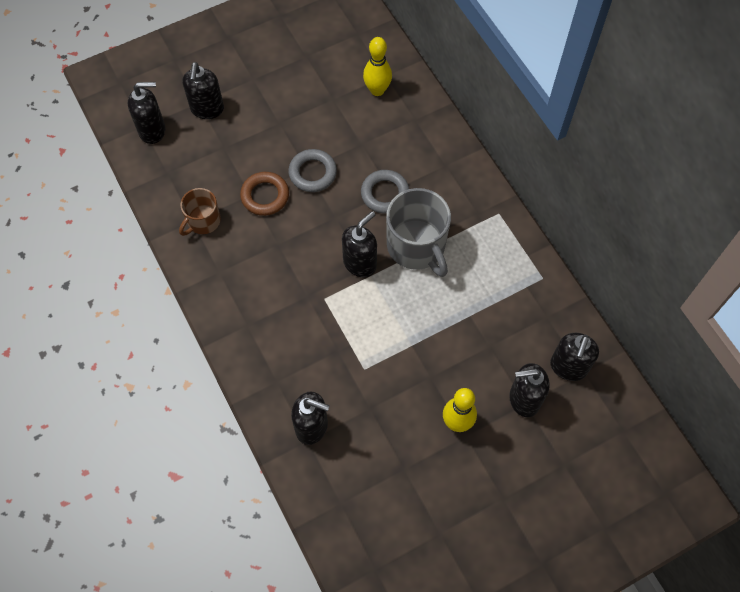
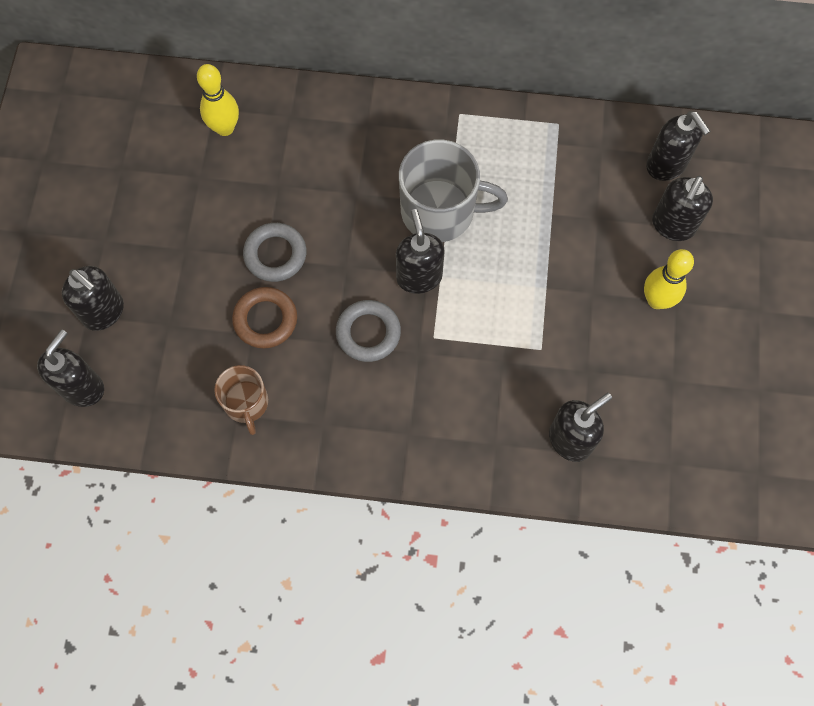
camera: 55 degrees left, 5 degrees up
grey ring [361,170,409,214] -> grey ring moved to [336,300,401,362]

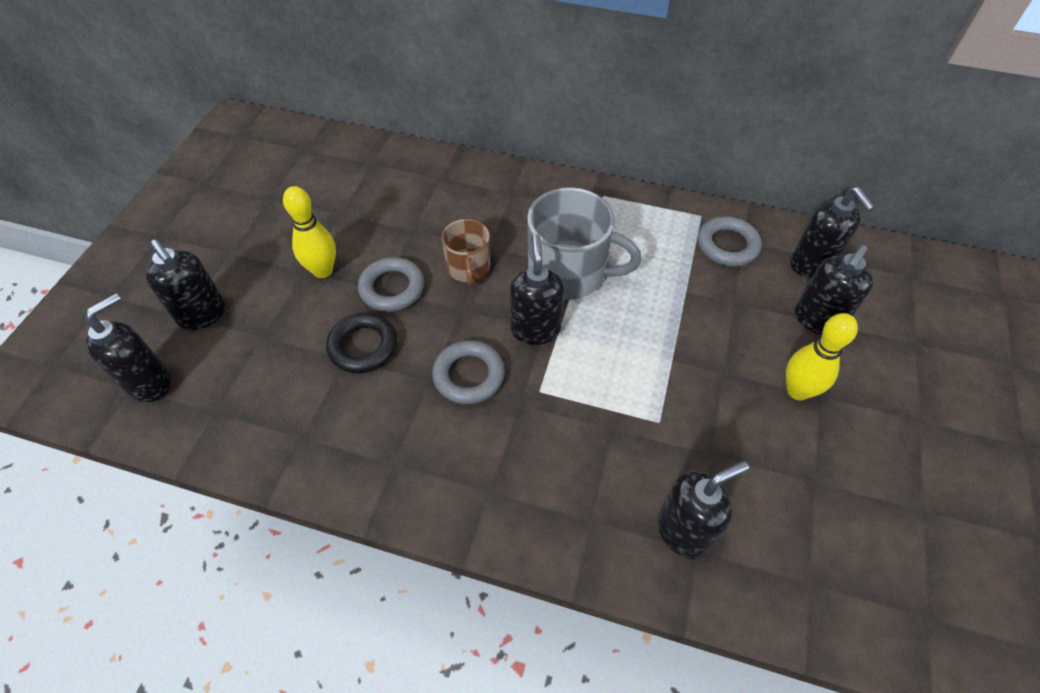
camera: 10 degrees right, 15 degrees down
yellow bowling pin [197,64,239,136] -> yellow bowling pin moved to [283,186,336,278]
brown mug [214,365,268,435] -> brown mug moved to [442,219,490,287]
brown ring [232,287,297,349] -> black ring [326,312,397,373]
none -> grey ring [698,216,762,267]

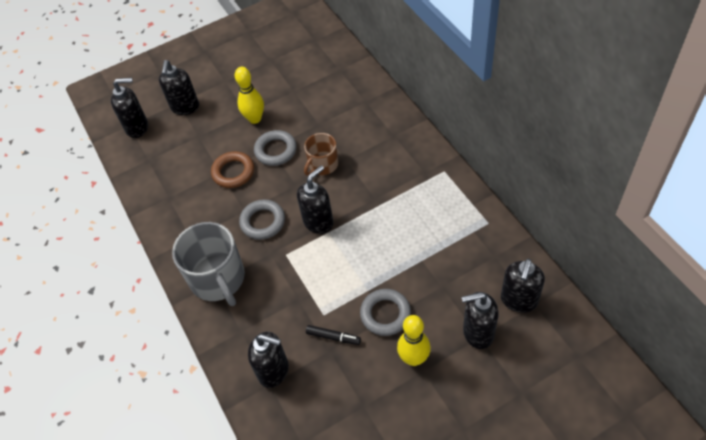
camera: 50 degrees right, 0 degrees up
black ring [326,312,397,373] -> brown ring [211,151,254,188]
grey mug [527,187,641,300] -> grey mug moved to [172,222,245,306]
grey ring [698,216,762,267] -> grey ring moved to [360,289,411,336]
none -> black marker [306,325,361,345]

